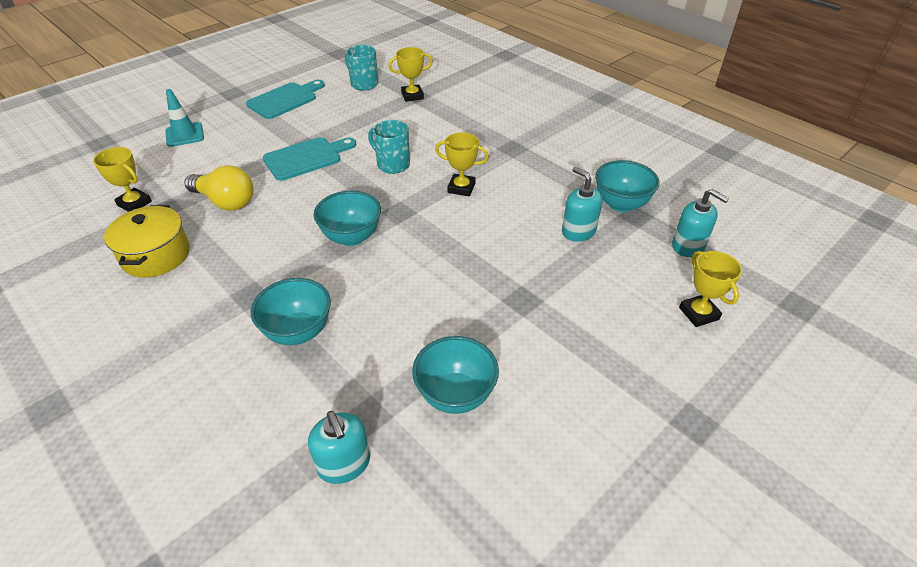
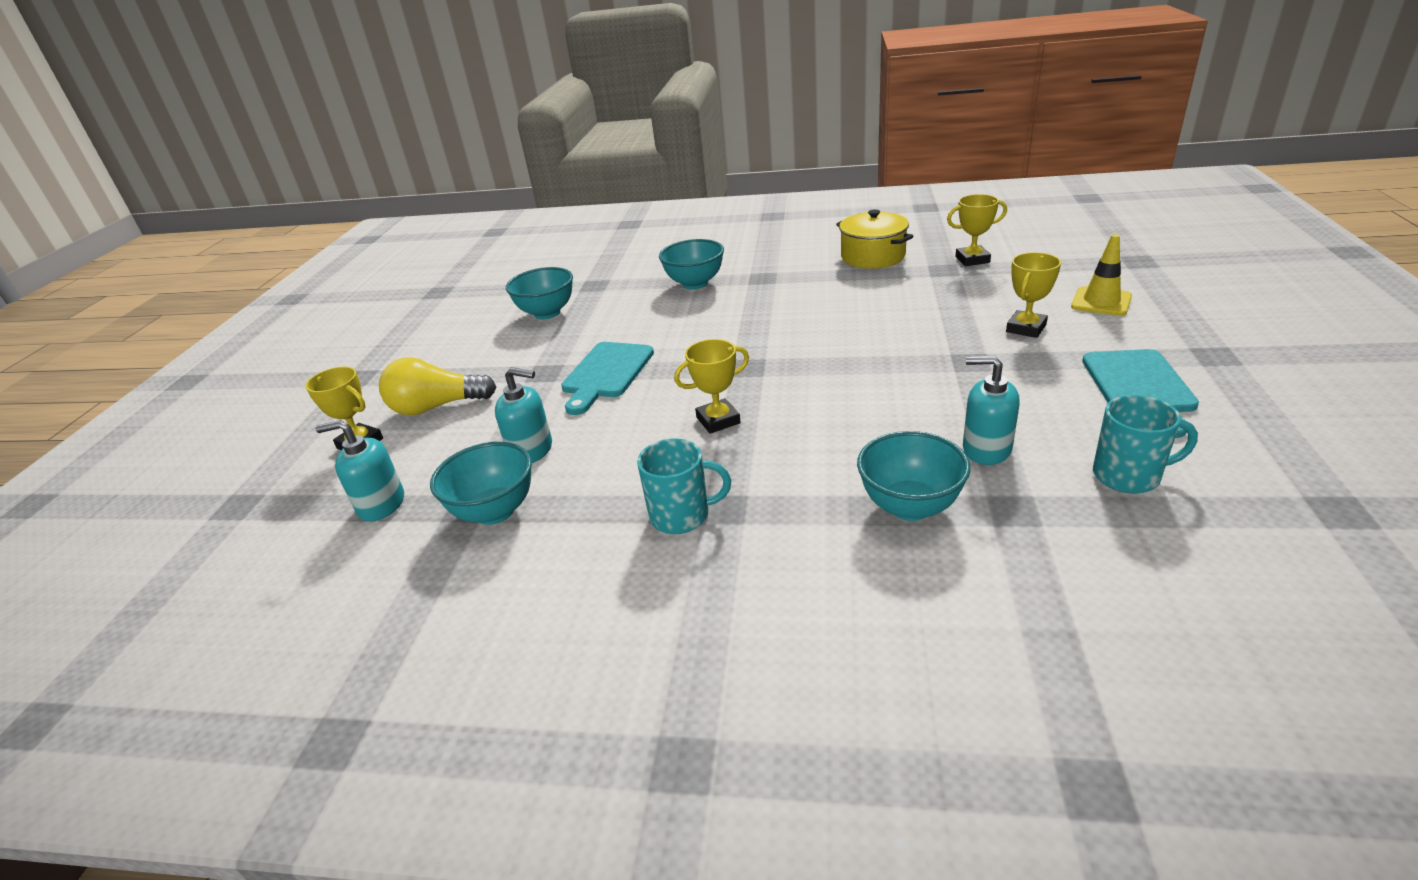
camera: 145 degrees right, 10 degrees down
turquoise traffic cone [165,89,204,147] -> yellow traffic cone [1071,234,1132,316]
yellow light bulb [185,165,254,211] -> yellow light bulb moved to [379,357,496,415]
turquoise cutting board [263,137,356,181] -> turquoise cutting board moved to [561,342,654,415]
turquoise soap dispenser [308,411,370,484] -> turquoise soap dispenser moved to [963,356,1020,465]
turquoise bowl [314,191,381,246] -> turquoise bowl moved to [857,431,971,521]
turquoise mug [368,120,410,174] -> turquoise mug moved to [637,438,731,534]
yellow trophy [388,47,433,102] -> yellow trophy moved to [1006,252,1061,338]

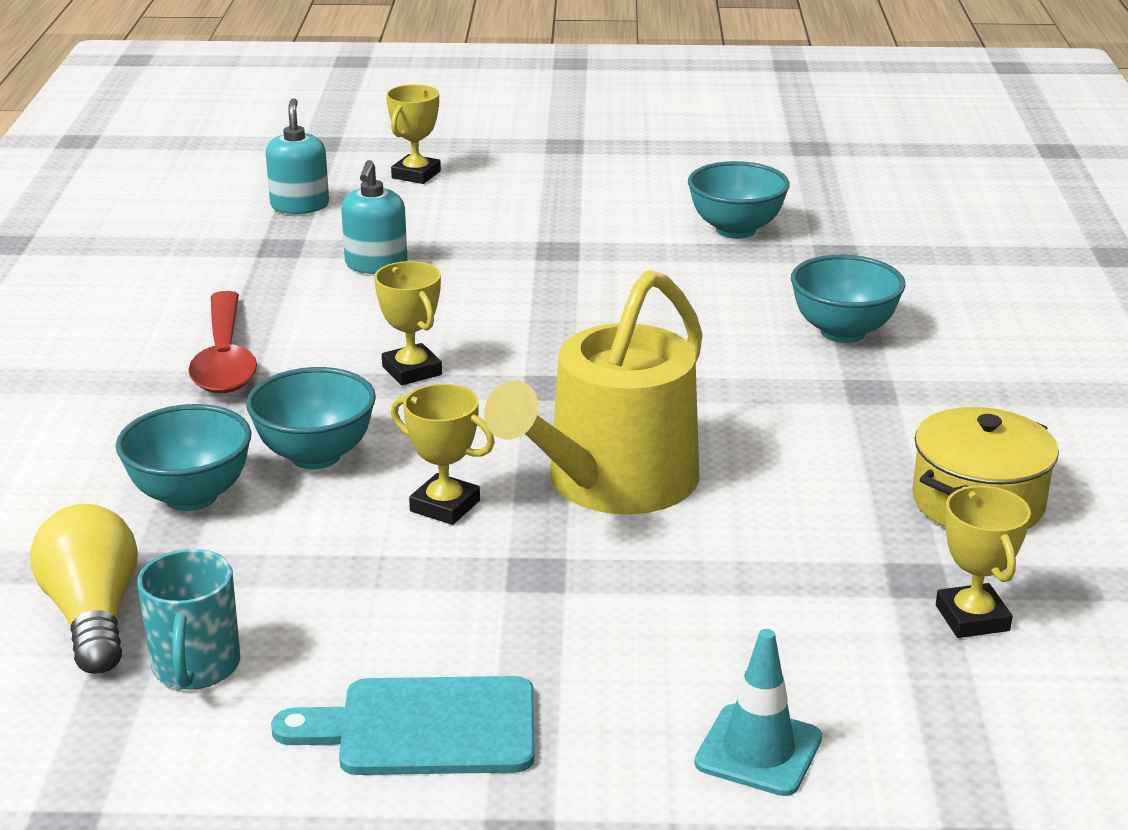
camera: 80 degrees right, 5 degrees down
yellow light bulb [379,357,496,415] -> yellow light bulb moved to [30,504,138,674]
turquoise bowl [430,442,532,525] -> turquoise bowl moved to [246,367,376,469]
turquoise cutting board [561,342,654,415] -> none
turquoise mug [637,438,731,534] -> red spoon [188,291,257,393]
turquoise soap dispenser [963,356,1020,465] -> none
yellow trophy [1006,252,1061,338] -> yellow trophy moved to [391,384,495,525]
yellow traffic cone [1071,234,1132,316] -> turquoise traffic cone [694,629,822,796]
none -> yellow watering can [484,270,703,514]

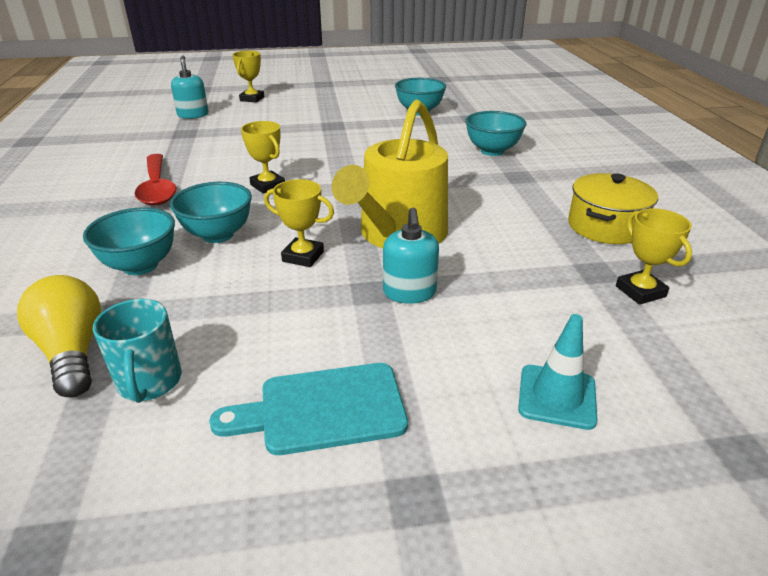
camera: 10 degrees left, 5 degrees up
turquoise soap dispenser [341,160,407,274] -> turquoise soap dispenser moved to [383,208,439,304]

